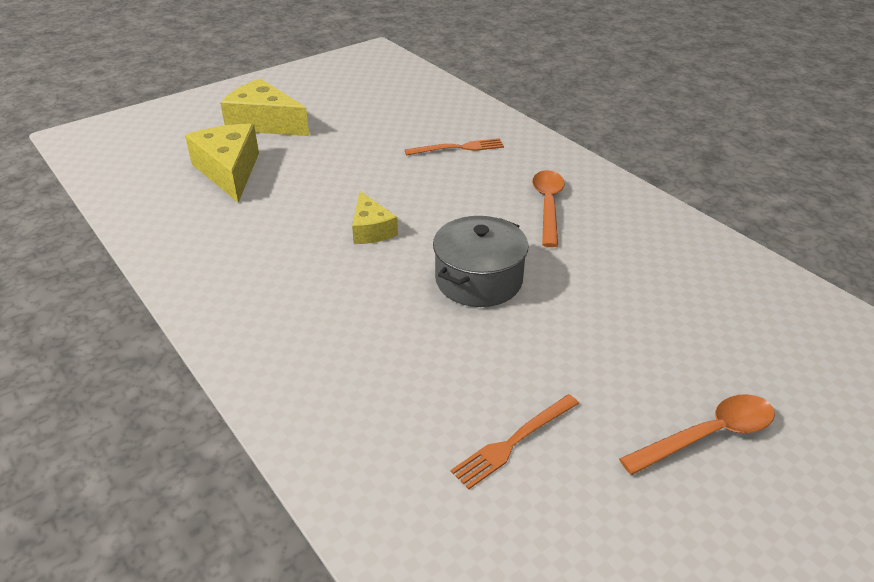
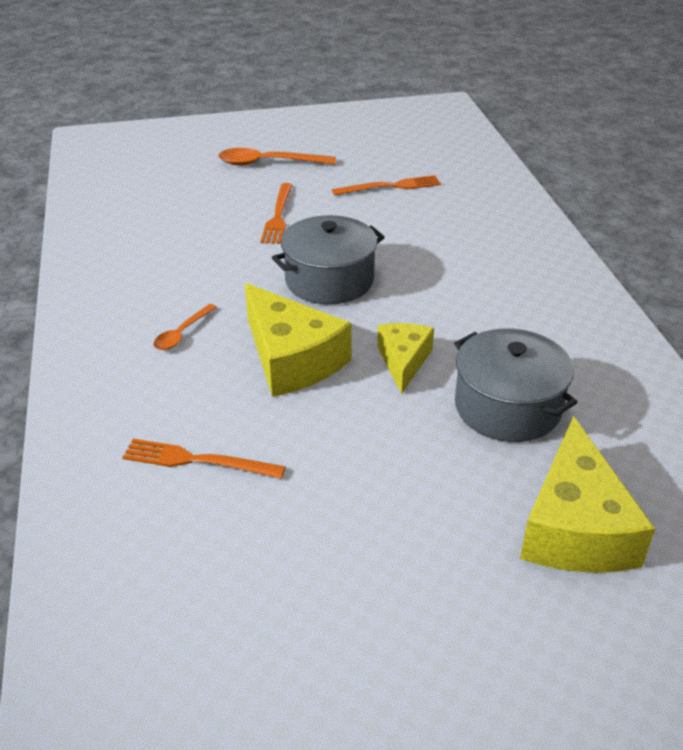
camera: 155 degrees left, 0 degrees up
yellow cheese [220,78,309,136] -> yellow cheese moved to [245,283,352,397]
orange spoon [532,170,565,247] -> orange spoon [154,304,217,350], size x0.58
none -> orange fork [260,183,292,244]
none -> grey pot [454,328,577,442]

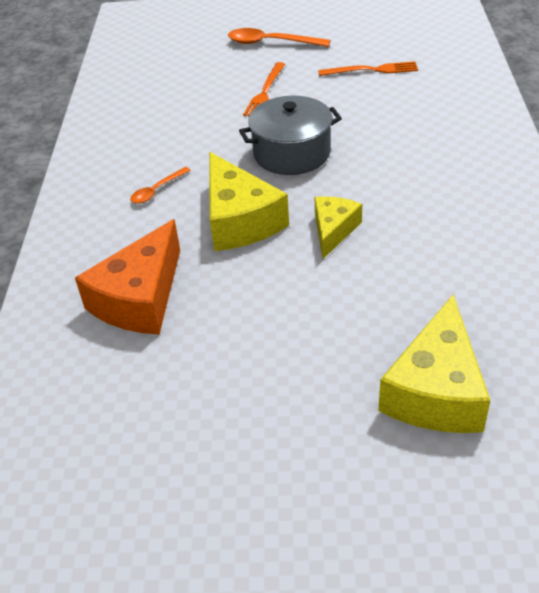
camera: 15 degrees right, 5 degrees up
orange fork [122,439,286,479] -> orange cheese [75,219,180,334]
grey pot [454,328,577,442] -> none

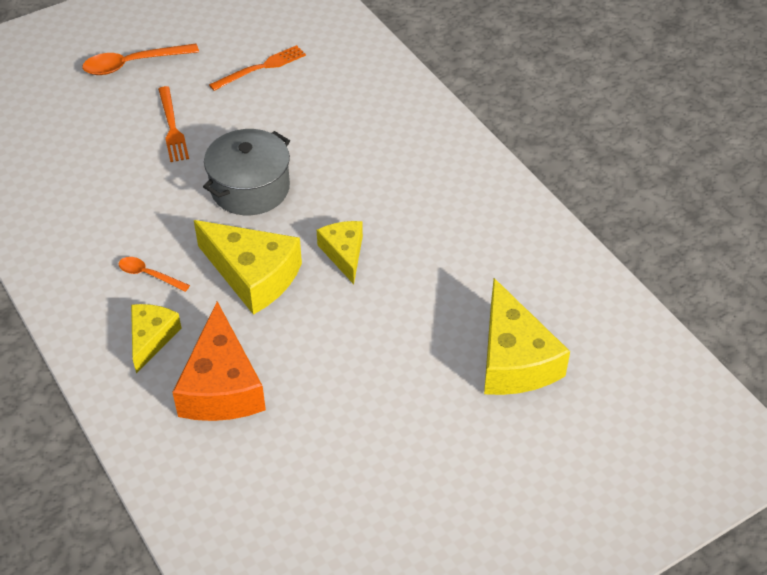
camera: 35 degrees left, 5 degrees up
orange spoon [130,167,191,204] -> orange spoon turned 105 degrees clockwise [119,257,190,292]
none -> yellow cheese [131,304,181,373]

